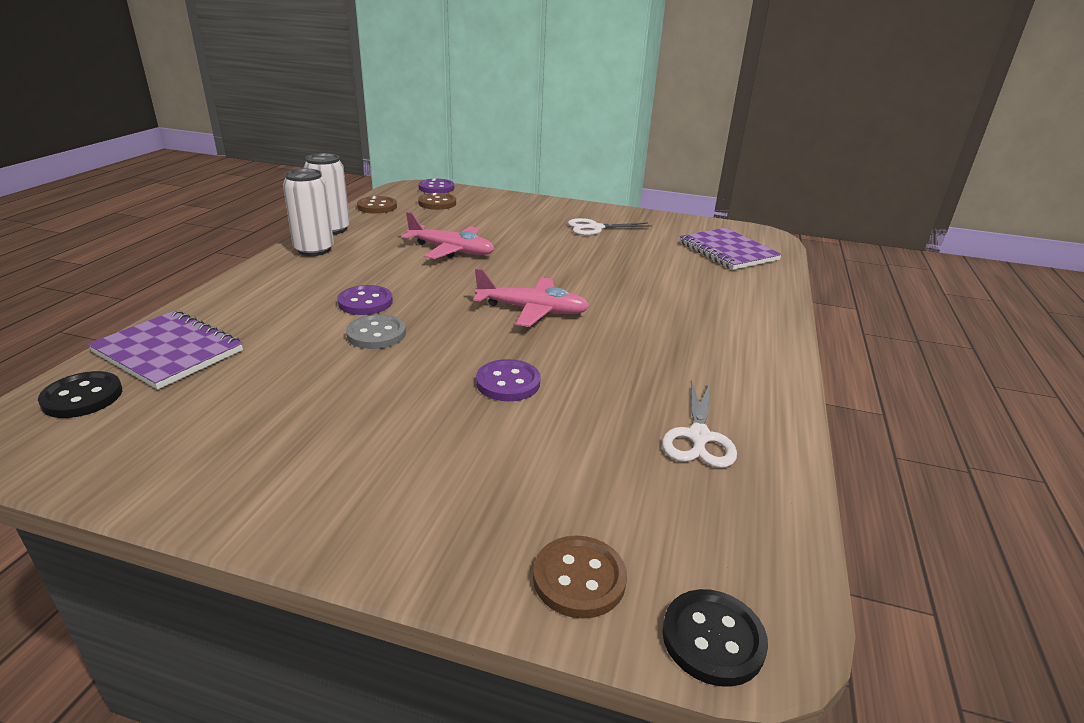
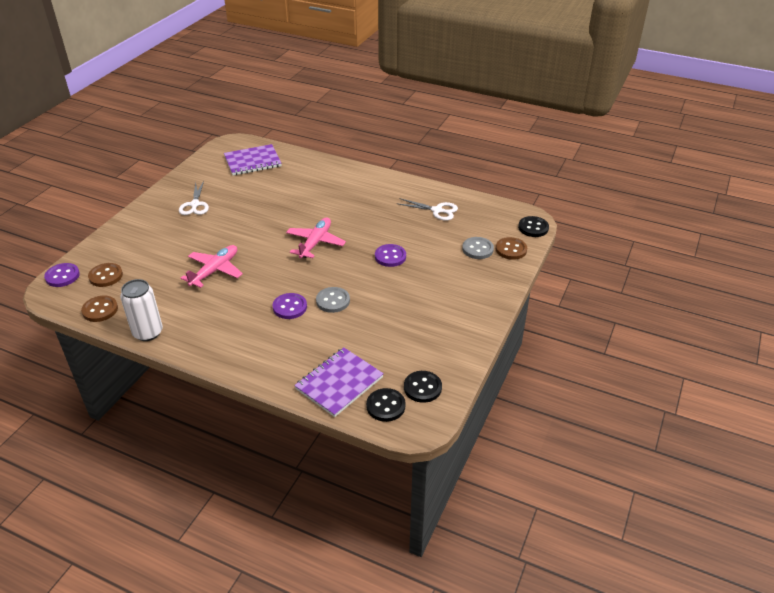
camera: 80 degrees left, 10 degrees up
white can [283,169,334,256] -> none
none -> black button [404,371,442,403]
none -> grey button [462,237,494,259]

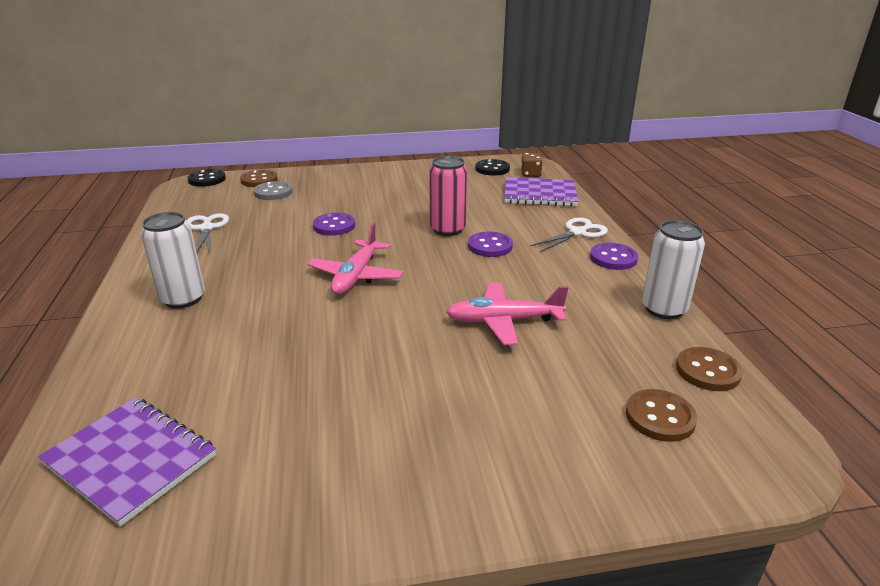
camera: 125 degrees left, 10 degrees down
purple button [44,263,80,287] -> purple button moved to [590,243,638,270]
white scissors [179,181,209,215] -> white scissors moved to [530,217,608,252]
pink plane [286,217,346,258] -> pink plane turned 60 degrees counterclockwise [308,223,404,295]
grey button [316,287,350,313] -> pink can [429,156,467,236]
black button [366,388,406,422] -> brown dice [521,153,543,177]
none -> white can [141,212,205,308]

